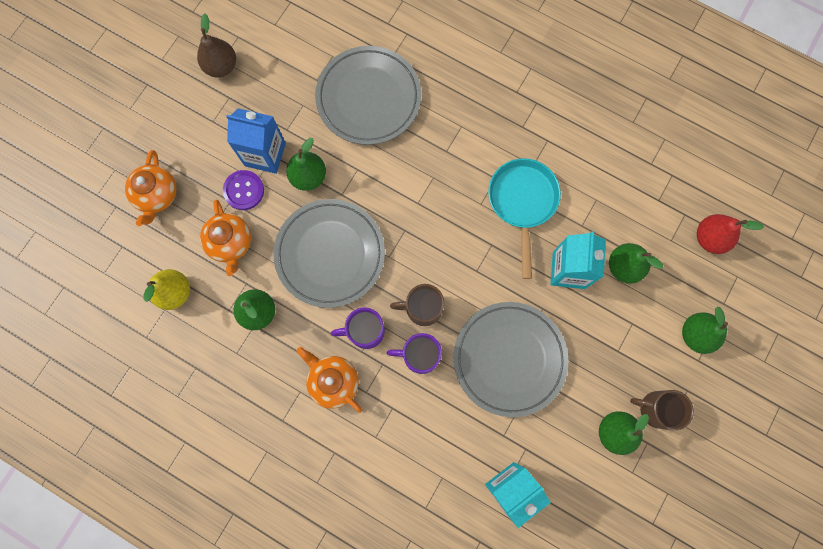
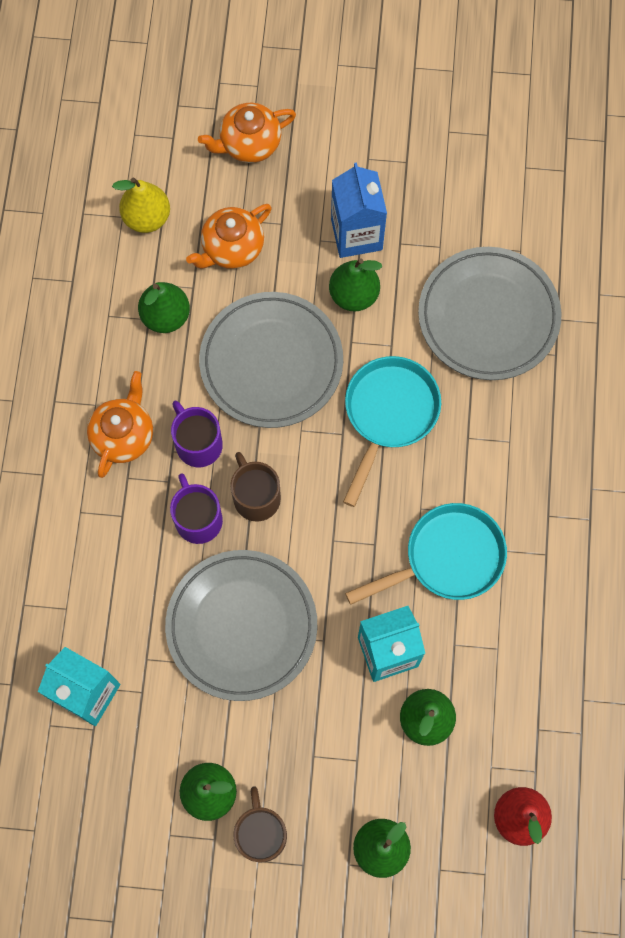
camera: 65 degrees right, 5 degrees down
brown pear [197,14,236,77] -> none
purple button [223,170,264,210] -> none
none -> turquoise pan [343,356,441,507]

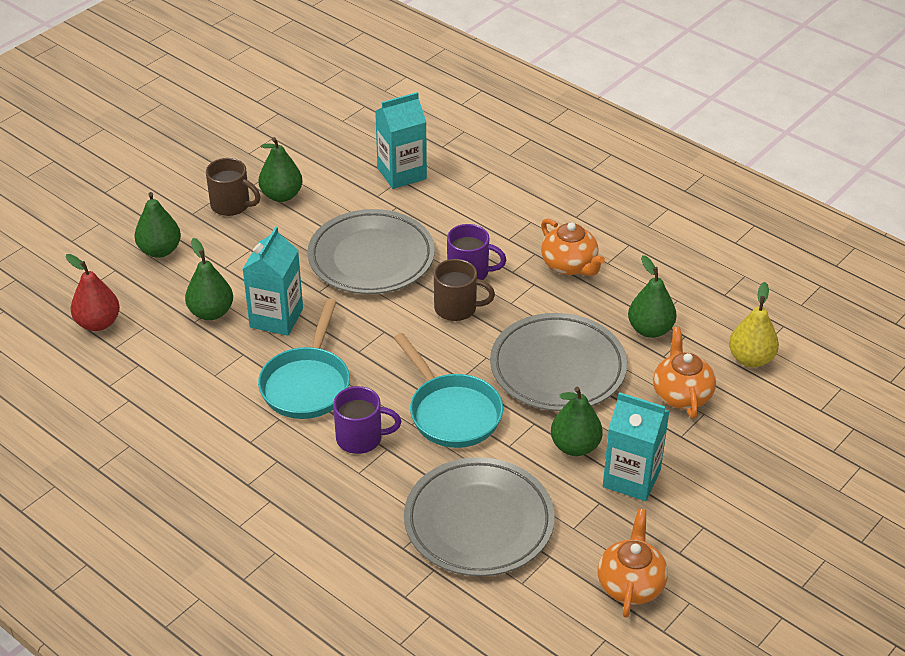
camera: 125 degrees right, 30 degrees down
purple mug [171,401,223,467] -> purple mug moved to [333,386,401,454]
orange teapot [198,103,296,163] -> orange teapot moved to [598,509,668,618]
blue carton [331,162,387,258] -> turquoise carton [603,392,670,501]

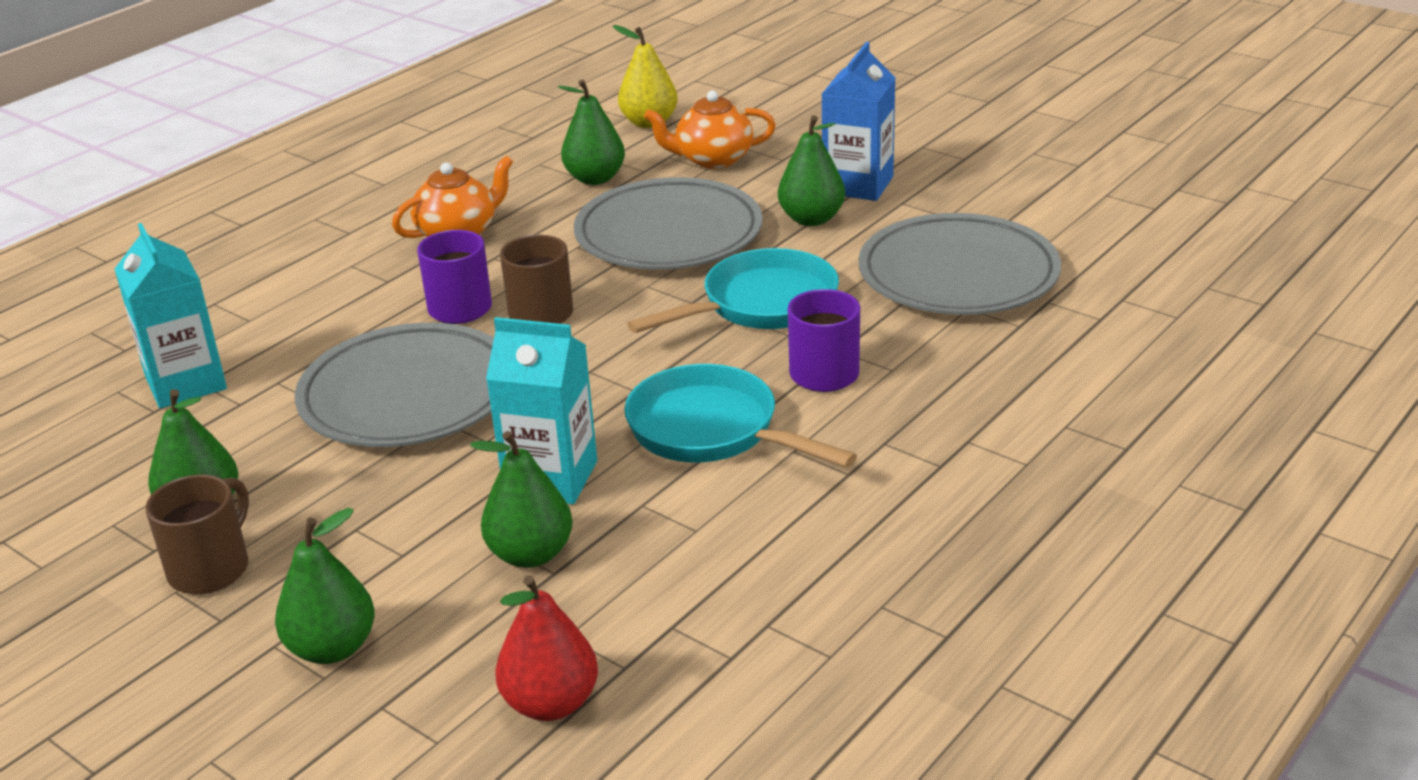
camera: 90 degrees left, 10 degrees down
turquoise pan [258,298,350,419] -> turquoise pan turned 150 degrees counterclockwise [624,364,857,468]
orange teapot [598,509,668,618] -> none
turquoise carton [603,392,670,501] -> blue carton [822,42,895,201]

